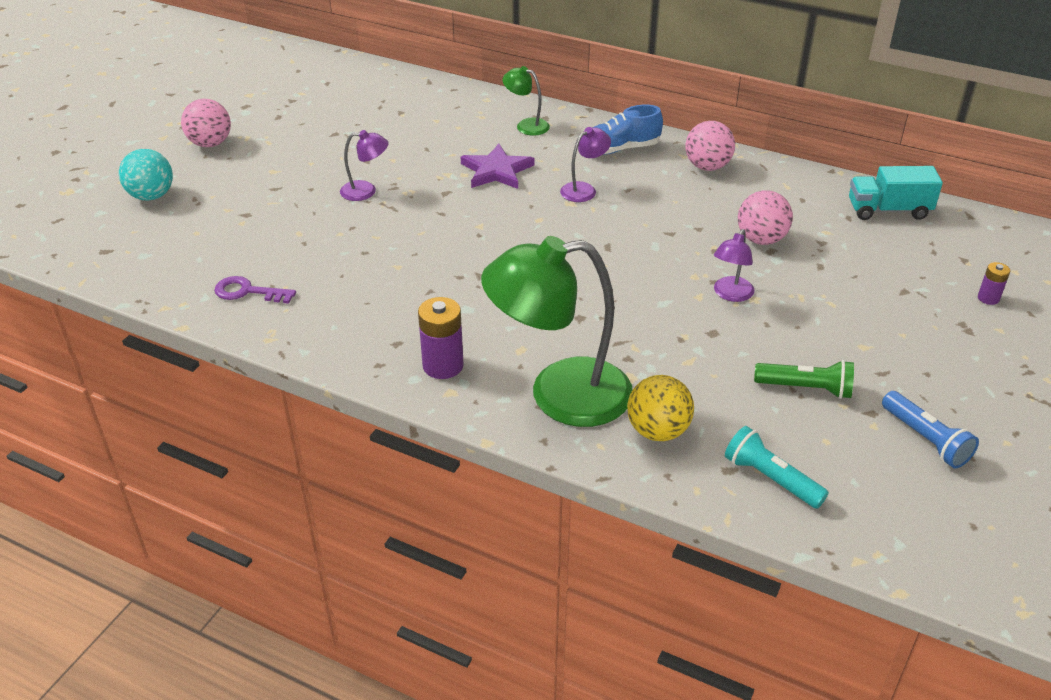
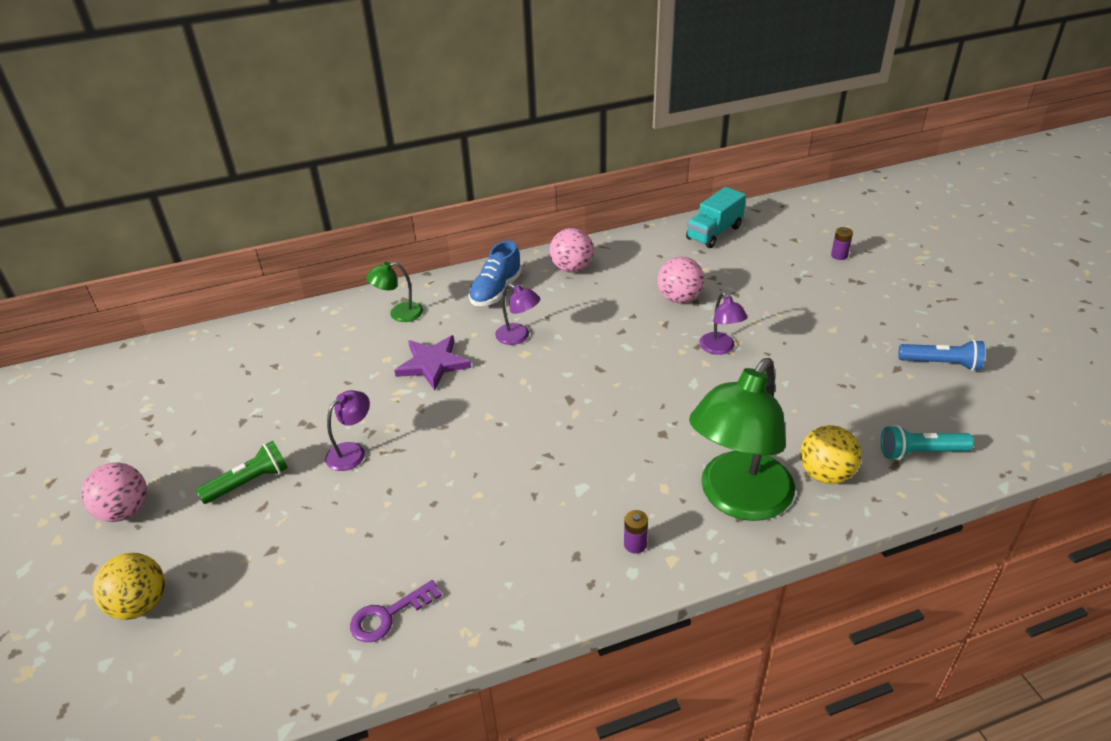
camera: 45 degrees left, 0 degrees up
turquoise ball [119,149,173,200] -> yellow ball [93,553,165,620]
purple battery [418,297,464,379] -> purple battery [624,510,648,554], size x0.56
purple lamp [560,127,611,202] -> purple lamp turned 120 degrees clockwise [495,284,540,345]
green flashlight [754,360,854,399] -> green flashlight moved to [196,441,288,504]

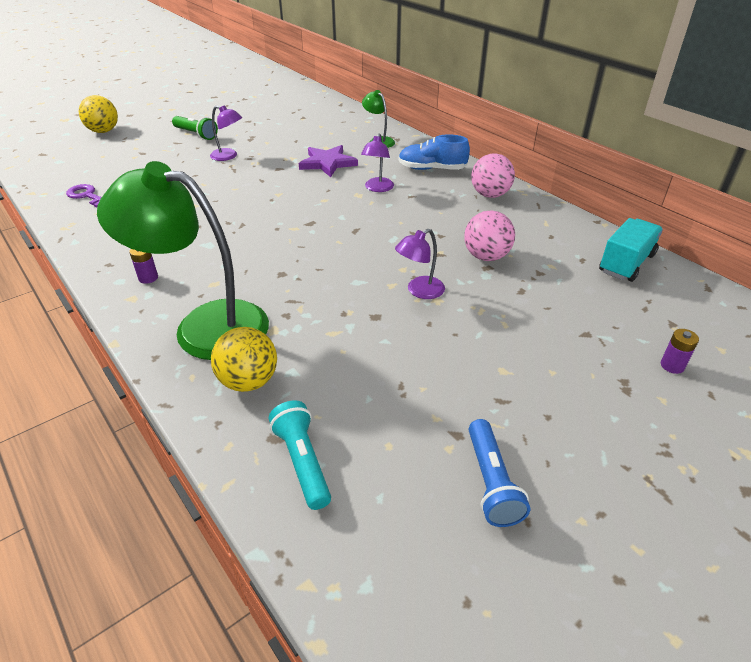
camera: 70 degrees right, 0 degrees up
pink ball [81,463,147,522] -> none
turquoise truck [686,187,746,248] -> turquoise truck turned 105 degrees clockwise [599,218,663,282]

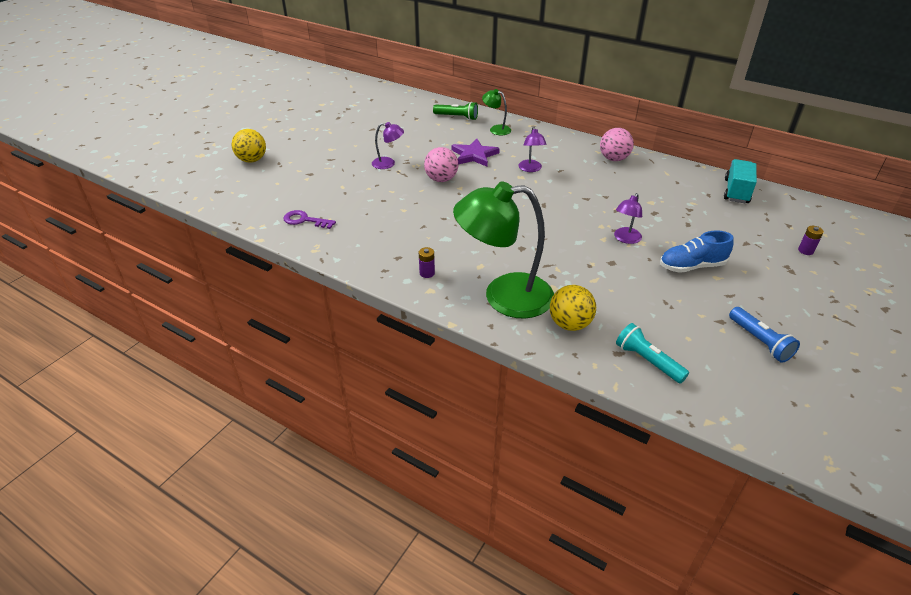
camera: 20 degrees left, 0 degrees up
green flashlight [172,116,218,140] -> green flashlight moved to [433,102,478,120]
blue shoe [399,134,470,170] -> blue shoe moved to [660,230,734,273]
pink ball [464,210,515,261] -> pink ball moved to [424,147,458,182]

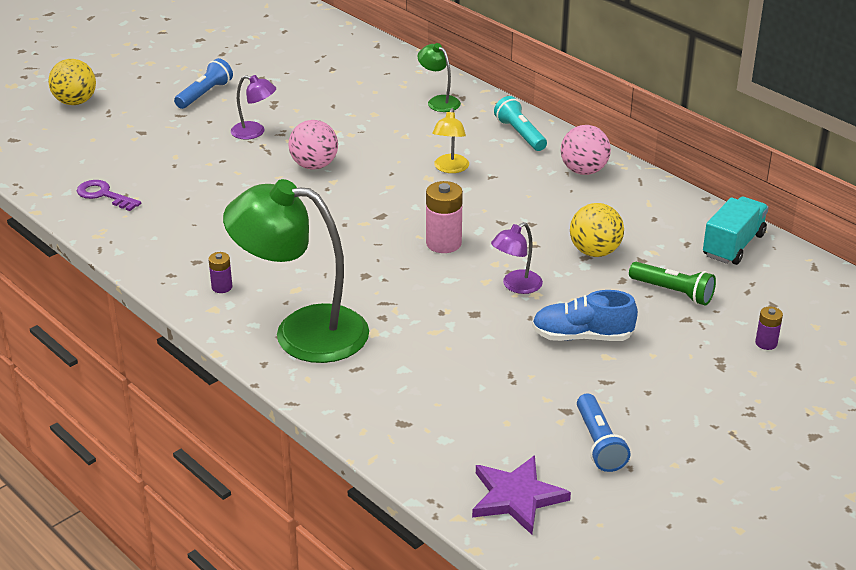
camera: 15 degrees right, 5 degrees down
green flashlight [433,102,478,120] -> green flashlight moved to [629,262,716,305]
purple star [451,139,500,167] -> purple star moved to [472,455,571,535]
purple lamp [518,127,547,172] -> yellow lamp [432,108,469,173]
yellow ball [550,285,596,331] -> yellow ball moved to [570,203,624,257]
turquoise flashlight [616,323,689,384] -> turquoise flashlight moved to [494,96,547,151]
none -> blue flashlight [174,58,233,109]
none -> pink battery [426,181,463,253]

